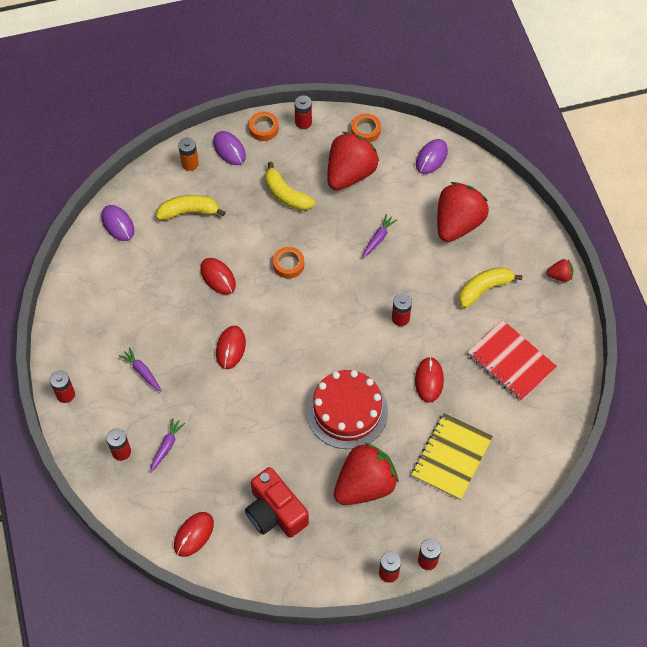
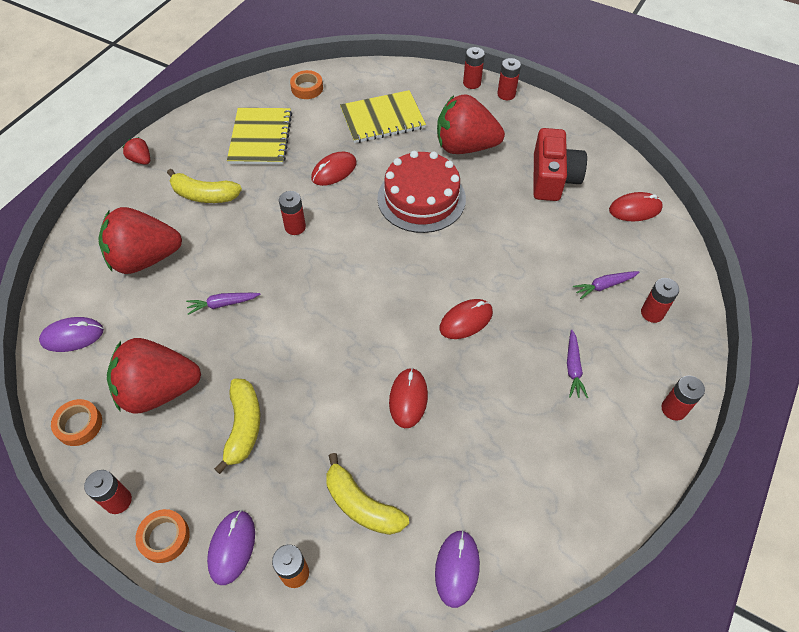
camera: 135 degrees left, 5 degrees down
orange tape [273,247,304,279] -> orange tape moved to [290,70,323,99]
red notebook [468,320,557,401] -> yellow notebook [227,108,292,165]

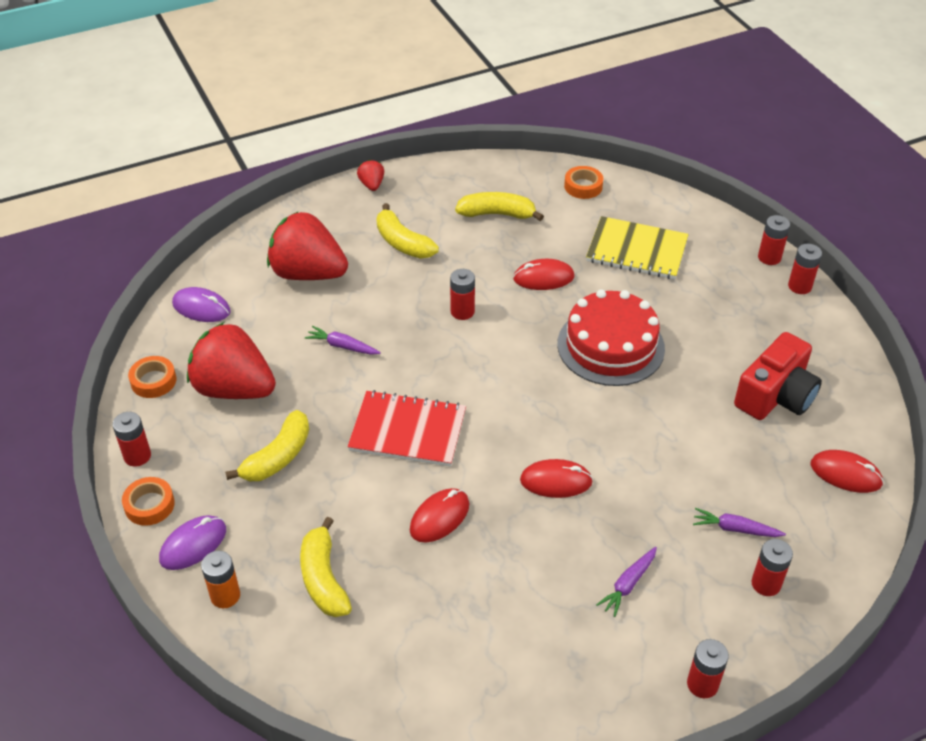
camera: 35 degrees right, 10 degrees down
yellow notebook [227,108,292,165] -> yellow banana [455,192,544,221]
purple mouse [435,530,480,608] -> none
red strawberry [437,94,505,154] -> none
none -> red notebook [347,390,466,467]

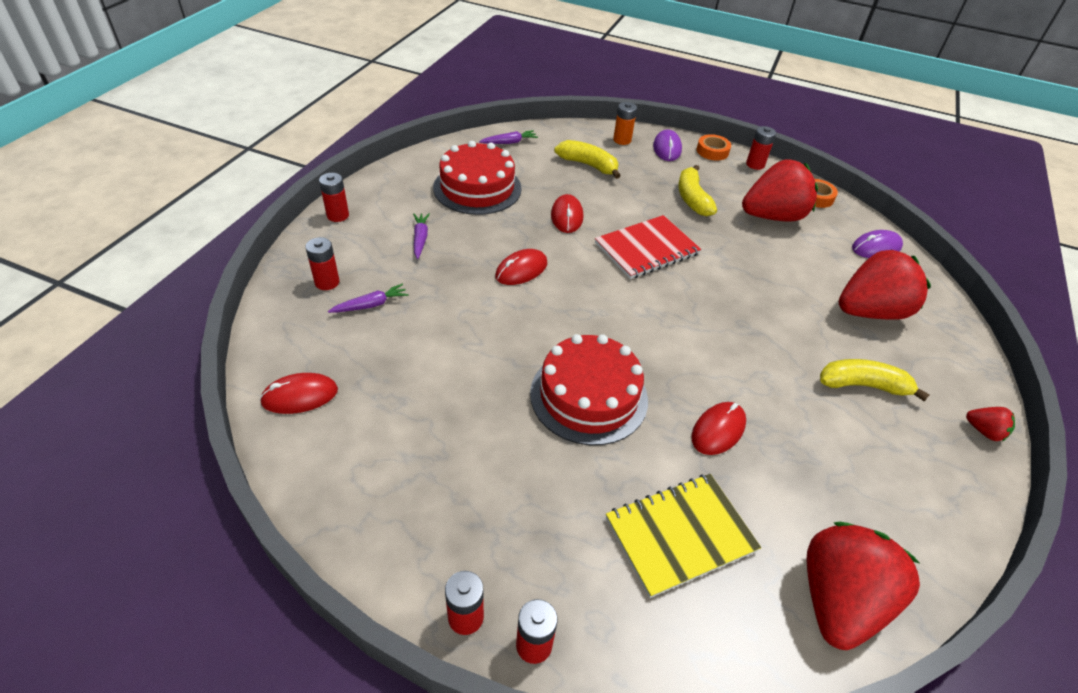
camera: 135 degrees right, 0 degrees up
purple carrot [305,326,381,355] -> purple carrot moved to [479,130,538,144]
red battery [450,269,475,320] -> none
yellow banana [455,192,544,221] -> none
orange tape [564,166,603,199] -> red strawberry [806,522,920,650]
red camera [734,332,822,420] -> none
none -> red cake [433,141,522,215]

